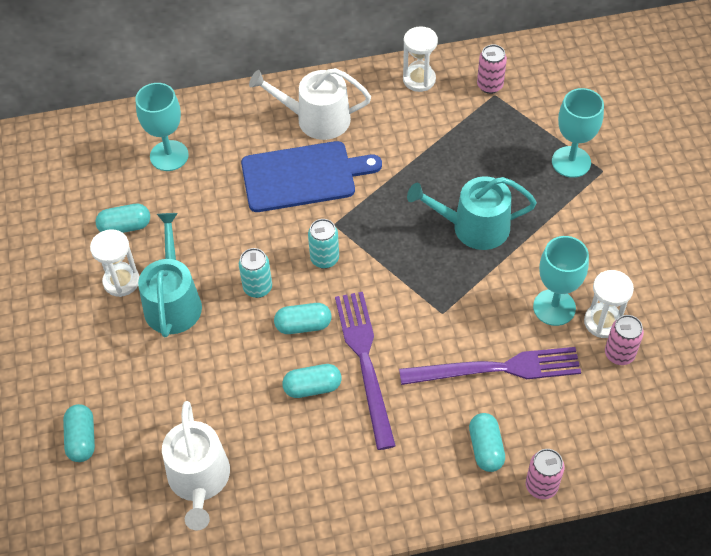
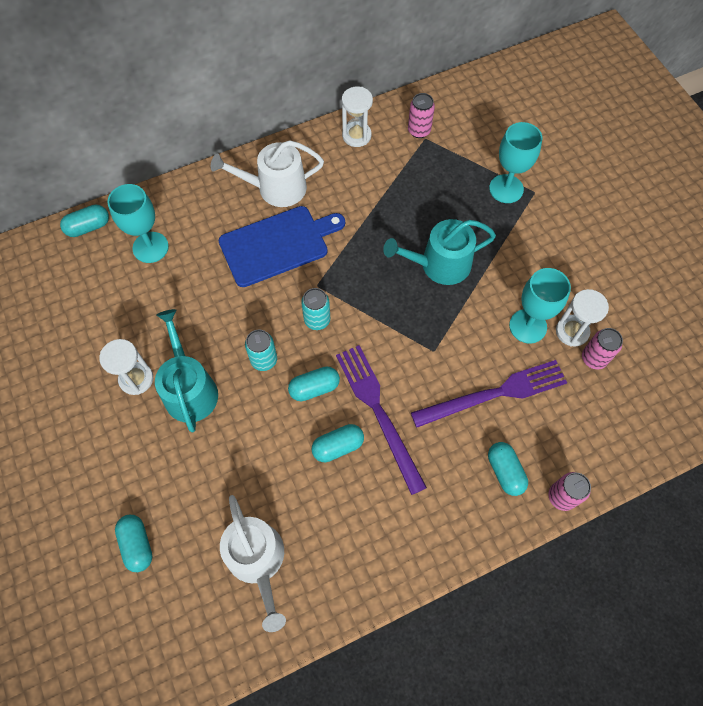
camera: 15 degrees left, 10 degrees up
turquoise capsule [96,204,150,233] -> turquoise capsule moved to [60,205,109,237]

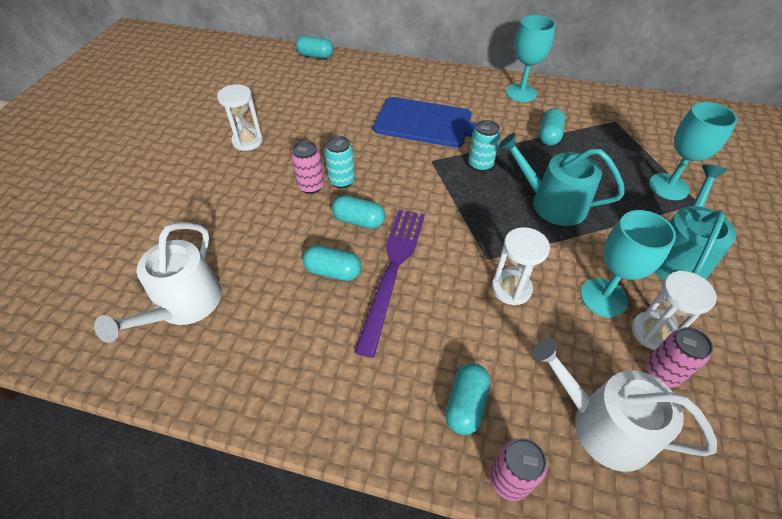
camera: 40 degrees right, 15 degrees down
turquoise goblet [107,184,169,263] -> turquoise goblet moved to [506,15,556,102]
turquoise capsule [115,515,152,572] -> turquoise capsule moved to [539,108,565,146]
turquoise watering can [155,309,218,433] -> turquoise watering can moved to [654,165,736,280]
white watering can [211,140,324,207] -> white watering can moved to [531,338,717,472]
turquoise can [301,288,330,330] -> turquoise can moved to [468,120,501,172]
white hourglass [342,86,373,147] -> white hourglass moved to [492,227,550,305]
pink can [408,93,435,138] -> pink can moved to [291,141,324,194]
purple fork [411,360,567,428] -> none

